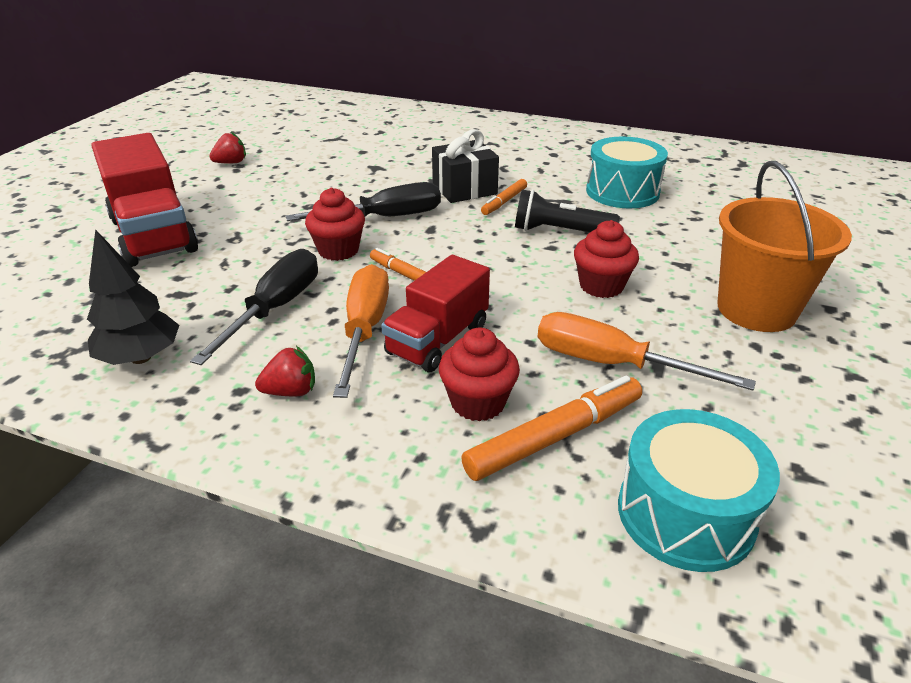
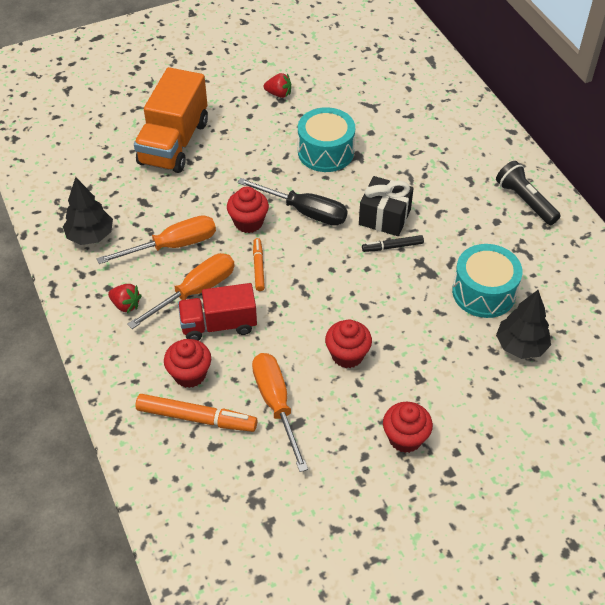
camera: 45 degrees right, 15 degrees up
red truck [91,133,198,267] -> orange truck [134,67,208,173]
black screwdriver [190,249,318,365] -> orange screwdriver [97,215,216,264]
orange marker [481,179,527,215] -> black marker [362,235,424,252]
black flashlight [515,189,620,232] -> black flashlight moved to [496,161,561,225]
turquoise drum [618,409,780,572] -> turquoise drum moved to [298,107,355,172]
orange bucket [717,161,852,332] -> red cupcake [383,402,433,453]
none -> black tree [496,290,551,359]

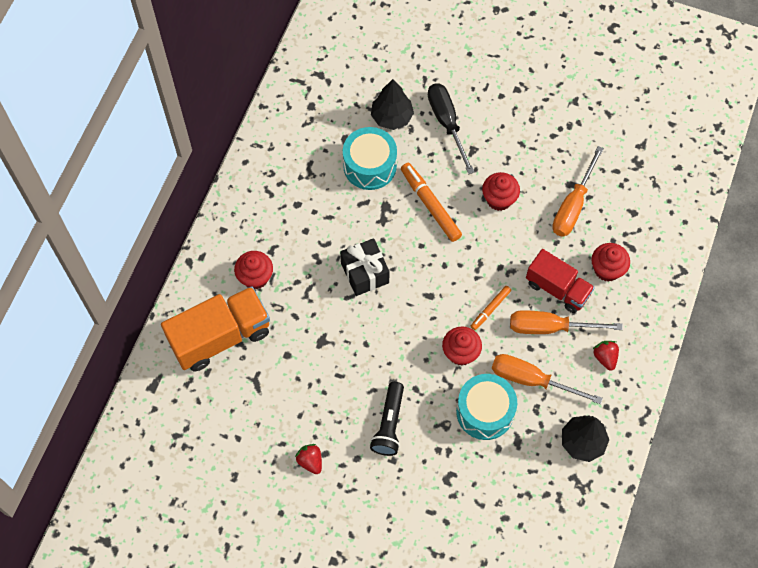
camera: 135 degrees left, 15 degrees up
orange truck [134,67,208,173] -> orange truck moved to [161,286,270,372]
orange marker [135,394,257,432] -> orange marker moved to [401,163,462,242]
black screwdriver [237,178,348,226] -> black screwdriver moved to [428,83,475,174]
turquoise drum [298,107,355,172] -> turquoise drum moved to [456,374,517,440]
black marker [362,235,424,252] -> none
red cupcake [383,402,433,453] -> red cupcake moved to [234,251,273,289]
black flashlight [496,161,561,225] -> black flashlight moved to [370,382,404,456]

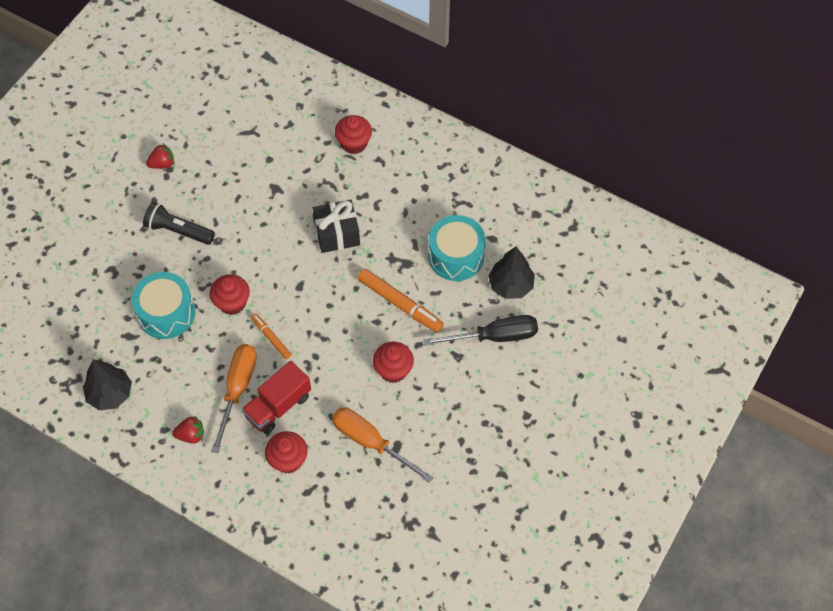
camera: 100 degrees right, 5 degrees down
orange truck [161,286,270,372] -> none
orange marker [401,163,462,242] -> orange marker turned 60 degrees clockwise [358,269,444,333]
orange screwdriver [492,354,603,404] -> none

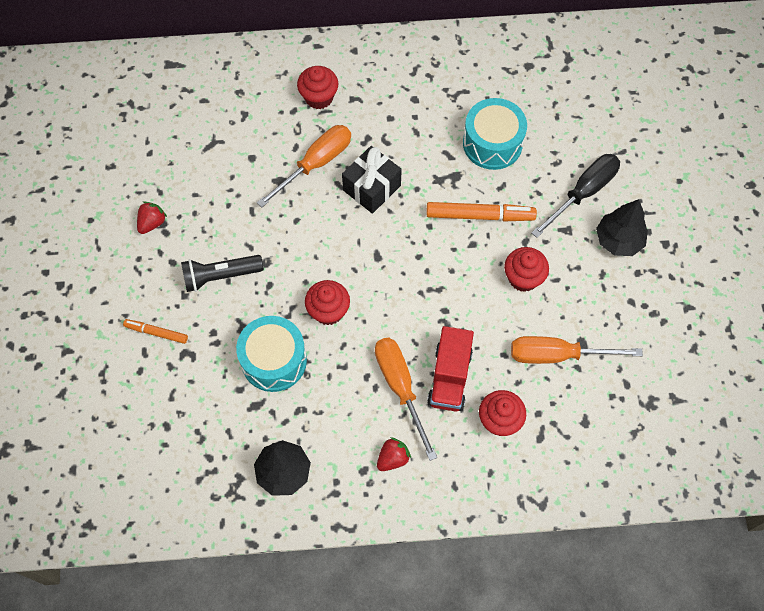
camera: 35 degrees left, 5 degrees up
orange marker [251,314,291,359] -> orange marker moved to [123,319,188,344]
black tree [488,247,535,299] -> black tree moved to [596,199,648,256]
none -> orange screwdriver [257,125,351,207]

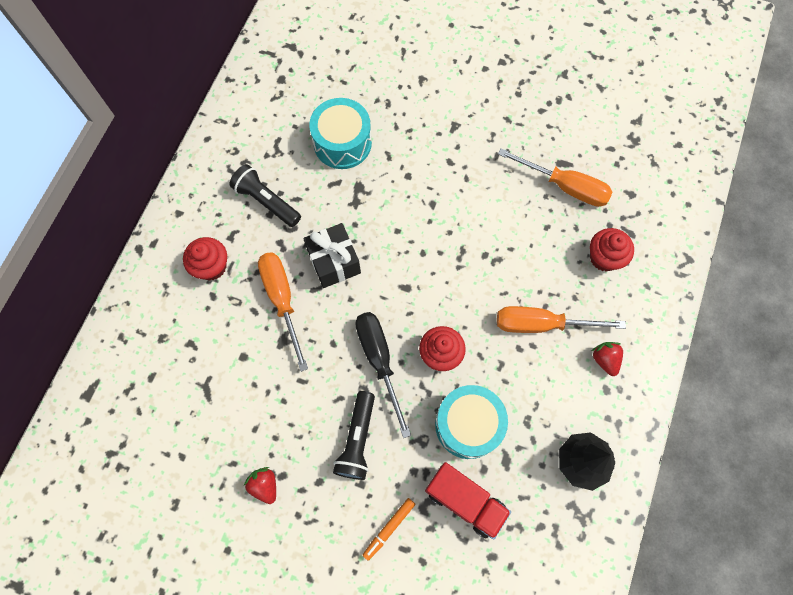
camera: 65 degrees left, 5 degrees up
orange marker [426,202,537,222] -> none
red truck [427,326,474,412] -> red truck moved to [425,462,511,540]
red cupcake [504,247,549,292] -> none
orange screwdriver [511,336,643,364] -> orange screwdriver turned 90 degrees counterclockwise [498,148,612,207]
black screwdriver [532,154,620,238] -> black screwdriver moved to [355,312,411,438]
black tree [596,199,648,256] -> none
none -> black flashlight [229,164,301,227]

